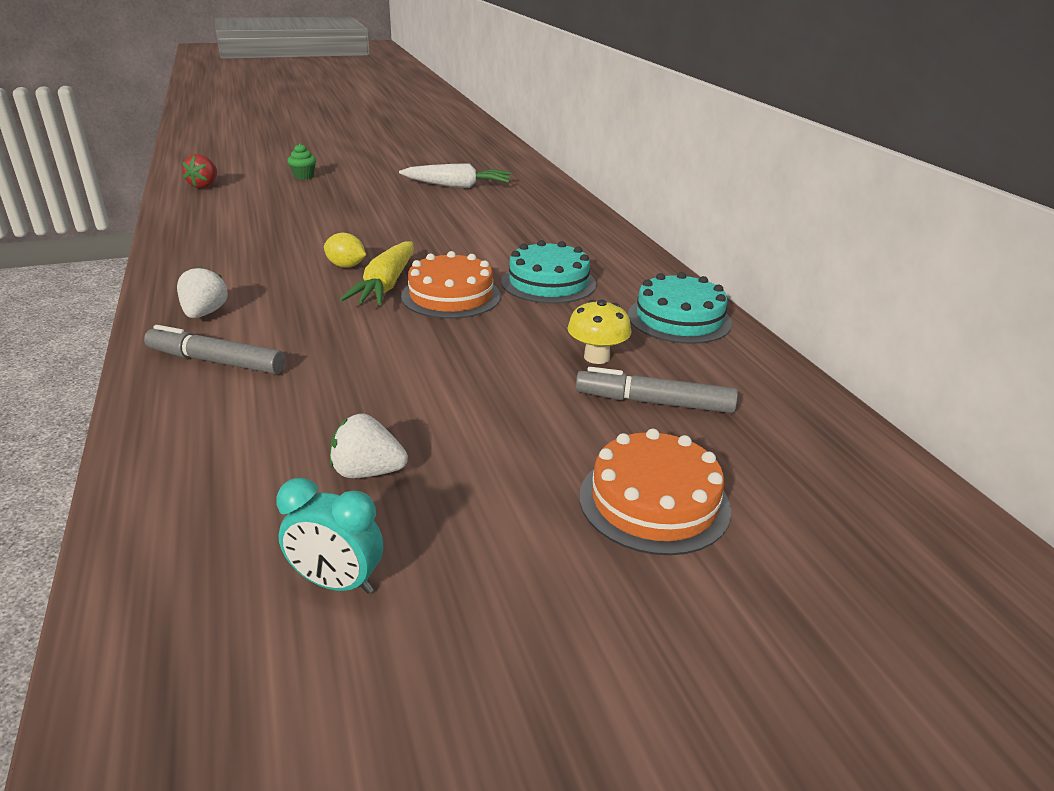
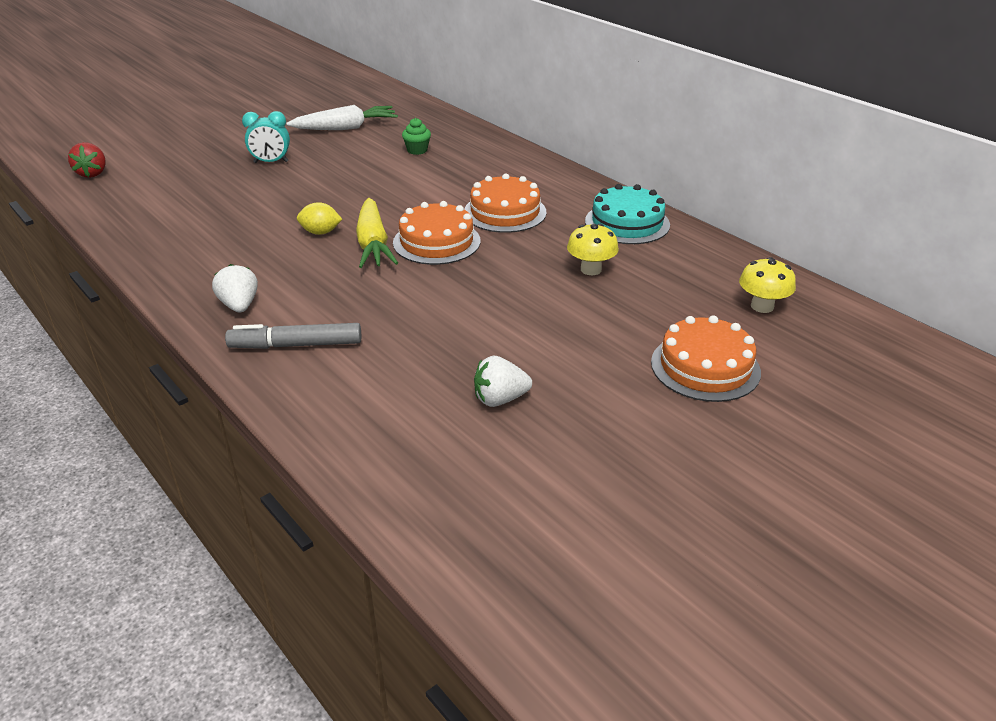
camera: 20 degrees left, 5 degrees up
turquoise clock [277,478,383,594] -> turquoise clock moved to [242,111,290,163]
green cupcake [288,144,316,180] -> green cupcake moved to [402,118,431,155]
turquoise cake [501,240,596,304] -> orange cake [464,174,547,233]
grey marker [576,367,738,413] -> none
none -> yellow mushroom [739,257,796,313]

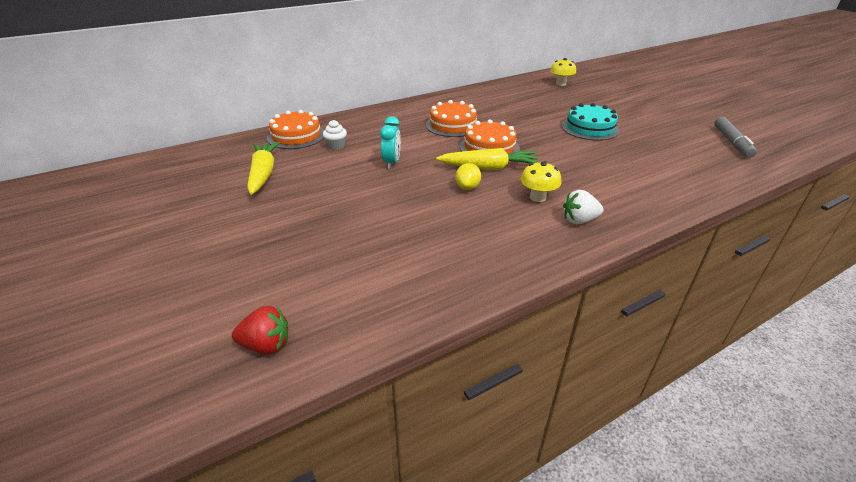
camera: 80 degrees left, 0 degrees up
grey marker [225,323,361,349] -> grey marker moved to [714,117,757,158]
turquoise clock [242,111,290,163] -> turquoise clock moved to [380,116,401,169]
white carrot [286,105,398,130] -> yellow carrot [247,142,280,195]
green cupcake [402,118,431,155] -> white cupcake [323,120,347,150]
white strawberry [474,356,532,407] -> none
yellow mushroom [567,224,619,275] -> yellow mushroom moved to [521,161,561,202]
turquoise cake [585,184,670,244] -> turquoise cake moved to [562,103,620,141]
orange cake [651,315,761,402] -> orange cake moved to [267,110,324,149]

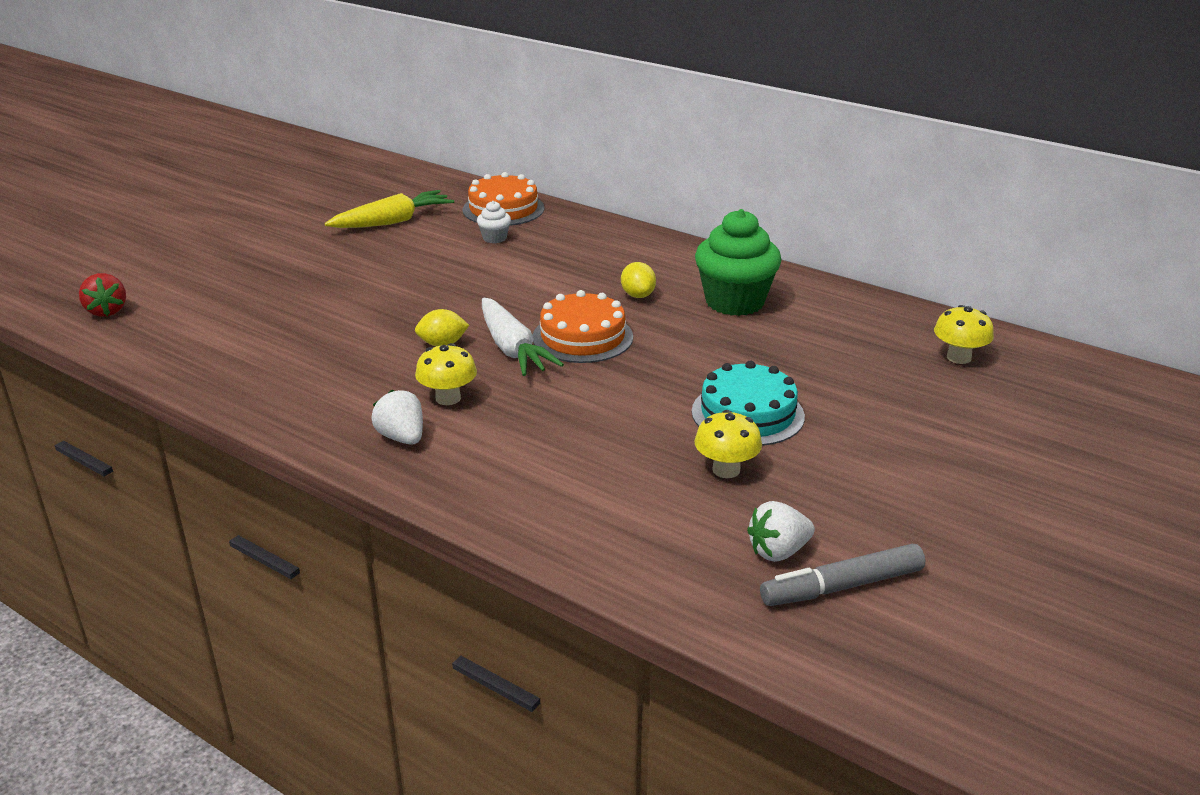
camera: 65 degrees right, 5 degrees down
turquoise clock [380,116,401,169] -> none
orange cake [426,100,478,137] -> yellow lemon [621,262,656,298]
yellow carrot [436,148,538,170] -> white carrot [482,298,564,376]
none -> yellow mushroom [694,410,762,478]
none -> green cupcake [695,209,781,316]
none -> white strawberry [747,501,815,562]

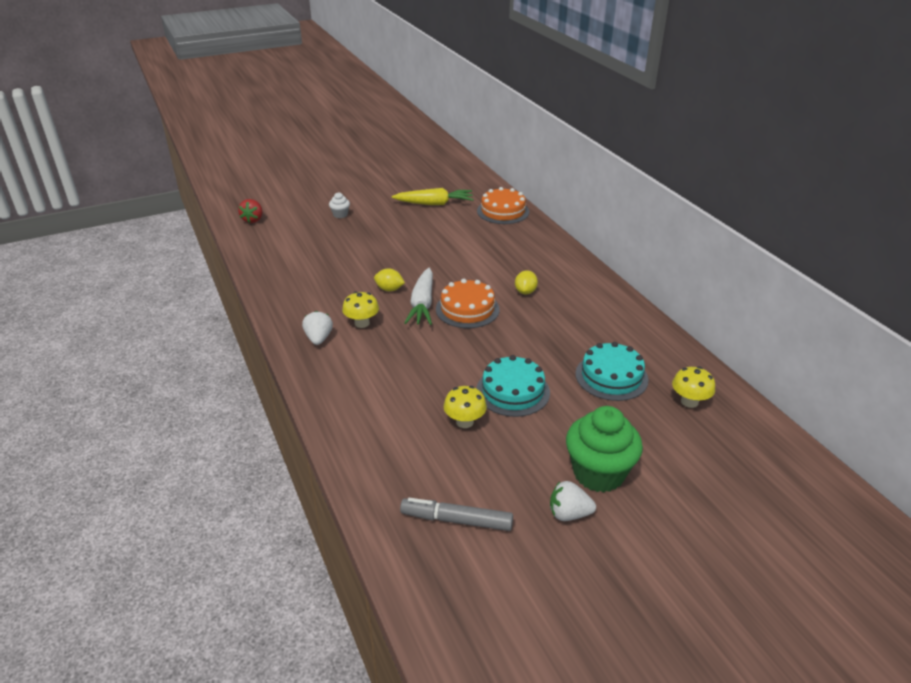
camera: 30 degrees right, 5 degrees up
white cupcake [477,201,511,243] -> white cupcake moved to [329,192,350,218]
green cupcake [695,209,781,316] -> green cupcake moved to [566,406,643,493]
white strawberry [747,501,815,562] -> white strawberry moved to [550,481,596,521]
none -> turquoise cake [576,342,649,401]

